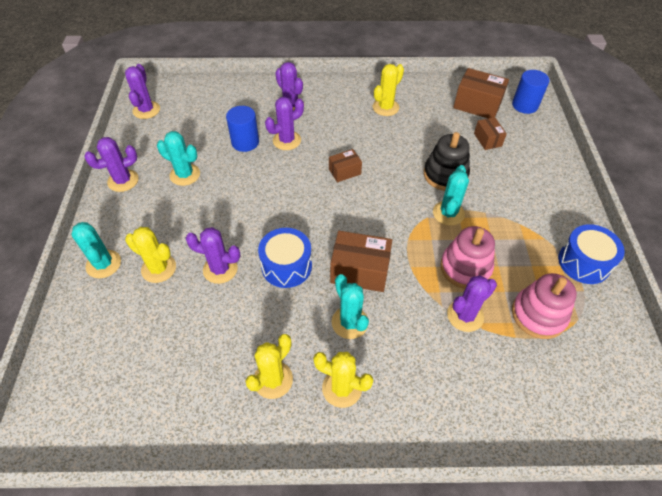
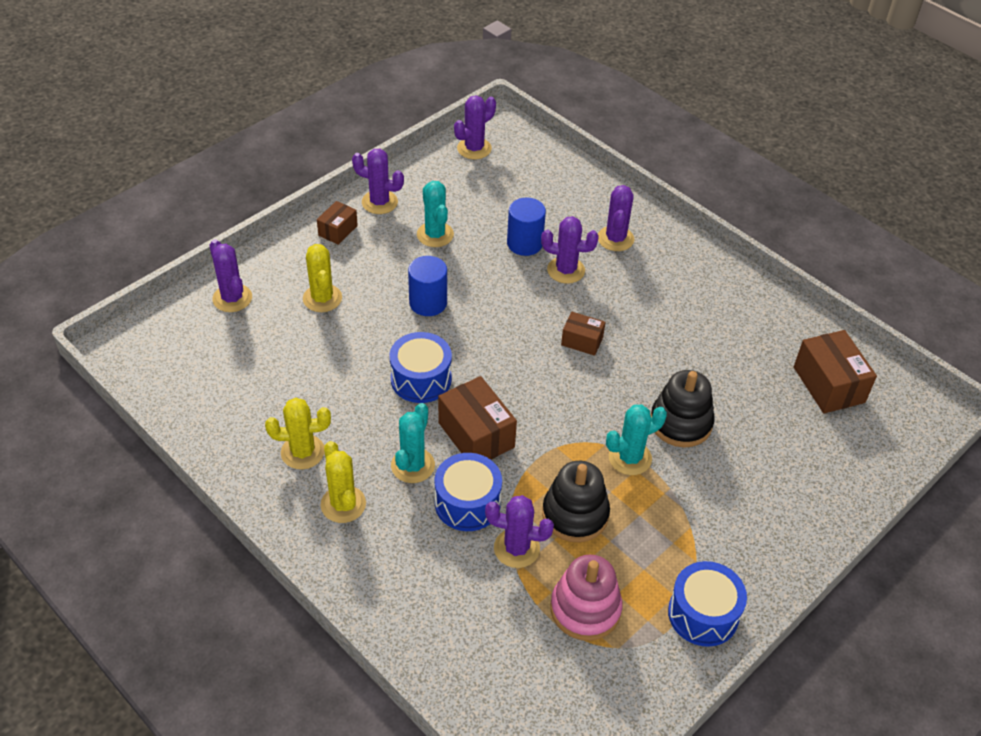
camera: 45 degrees right, 5 degrees down
turquoise cactus [71,222,121,278] -> none
purple cactus [186,227,240,284] -> purple cactus moved to [209,239,252,312]
yellow cactus [373,64,404,116] -> none
pink stacking toy [440,226,495,289] -> black stacking toy [542,461,610,542]
brown box [474,117,507,150] -> brown box moved to [317,201,358,245]
blue cylinder [512,70,550,114] -> blue cylinder moved to [408,256,447,316]
none -> blue drum [434,453,502,531]

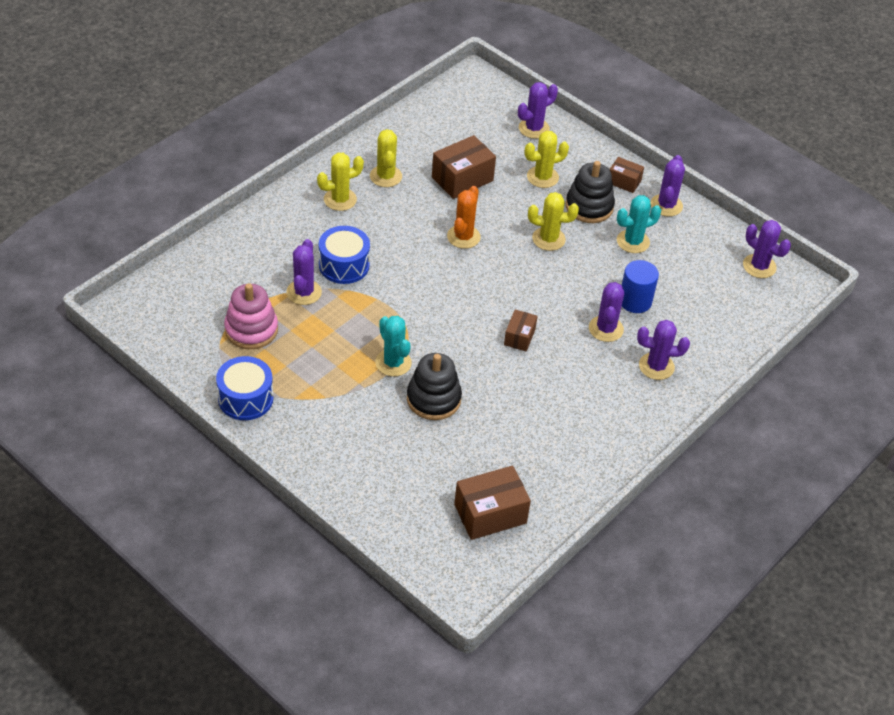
camera: 85 degrees right, 0 degrees up
blue drum [389,332,452,403] -> orange cactus [447,186,481,249]
turquoise cactus [391,403,435,483] -> none
blue cylinder [408,256,447,316] -> yellow cactus [528,192,579,251]
brown box [438,376,517,460] -> brown box moved to [432,135,496,199]
black stacking toy [542,461,610,542] -> black stacking toy moved to [566,161,615,223]

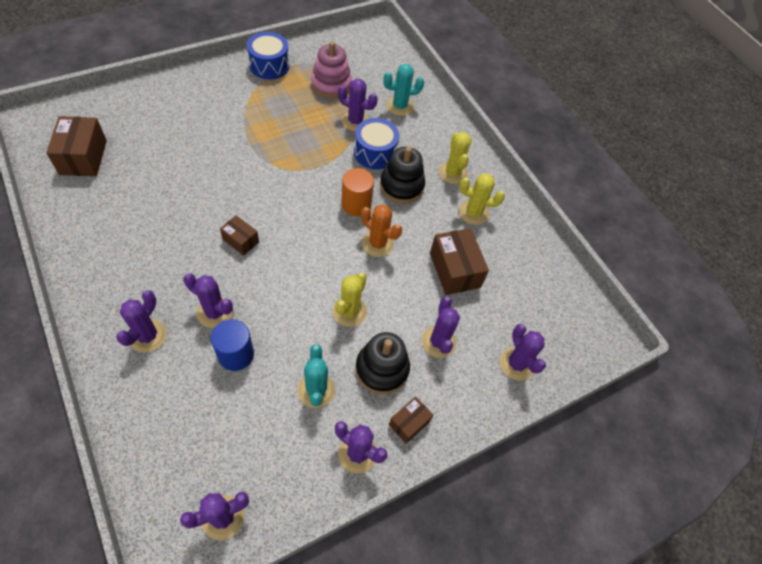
camera: 105 degrees right, 10 degrees up
turquoise cactus [375,316,412,377] -> turquoise cactus moved to [383,64,424,116]
black stacking toy [407,353,462,420] -> black stacking toy moved to [380,146,425,203]
yellow cactus [525,131,569,188] -> purple cactus [422,296,460,358]
none -> orange cylinder [341,168,374,216]

